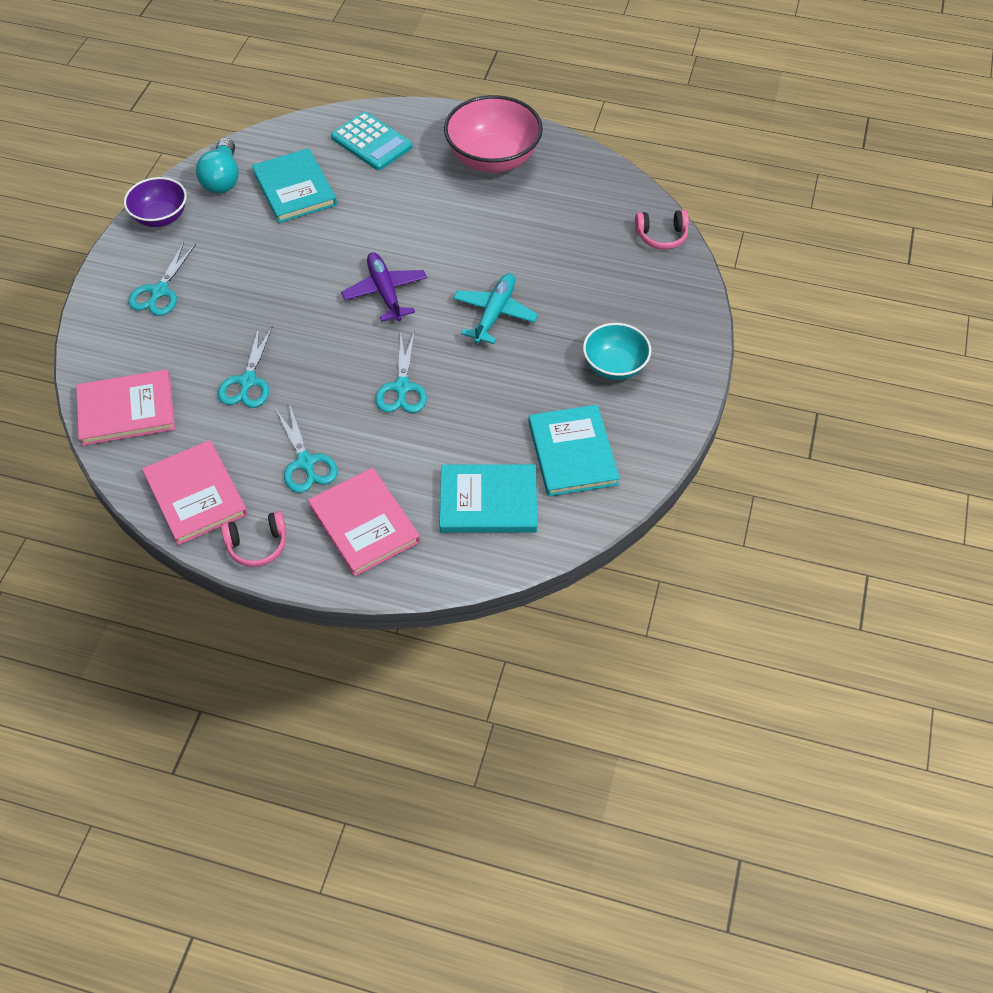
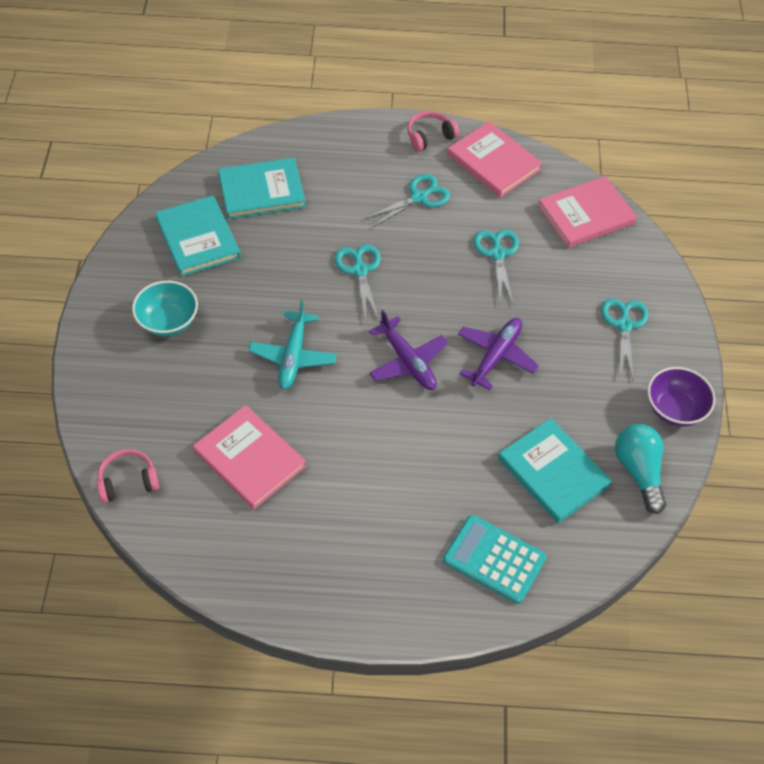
camera: 165 degrees right, 0 degrees up
turquoise scissors [276,404,338,493] -> turquoise scissors turned 90 degrees clockwise [364,174,450,228]
pink book [308,468,420,577] -> pink book moved to [193,405,306,510]
pink bowl [444,95,543,173] -> none
none -> purple plane [458,318,539,390]

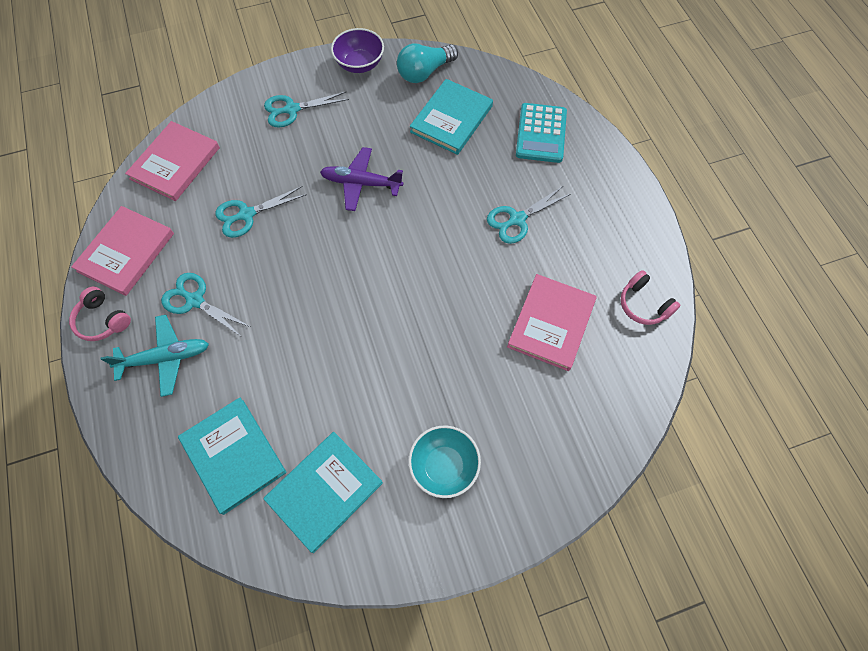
camera: 110 degrees left, 10 degrees up
pink headphones [97,449,159,503] -> pink headphones moved to [621,270,680,325]
turquoise plane [249,300,337,390] -> turquoise plane moved to [101,315,209,397]
turquoise scissors [335,244,381,322] -> turquoise scissors moved to [487,186,571,244]
purple plane [369,310,448,390] -> none
pink book [538,176,637,248] -> pink book turned 75 degrees clockwise [125,121,220,201]

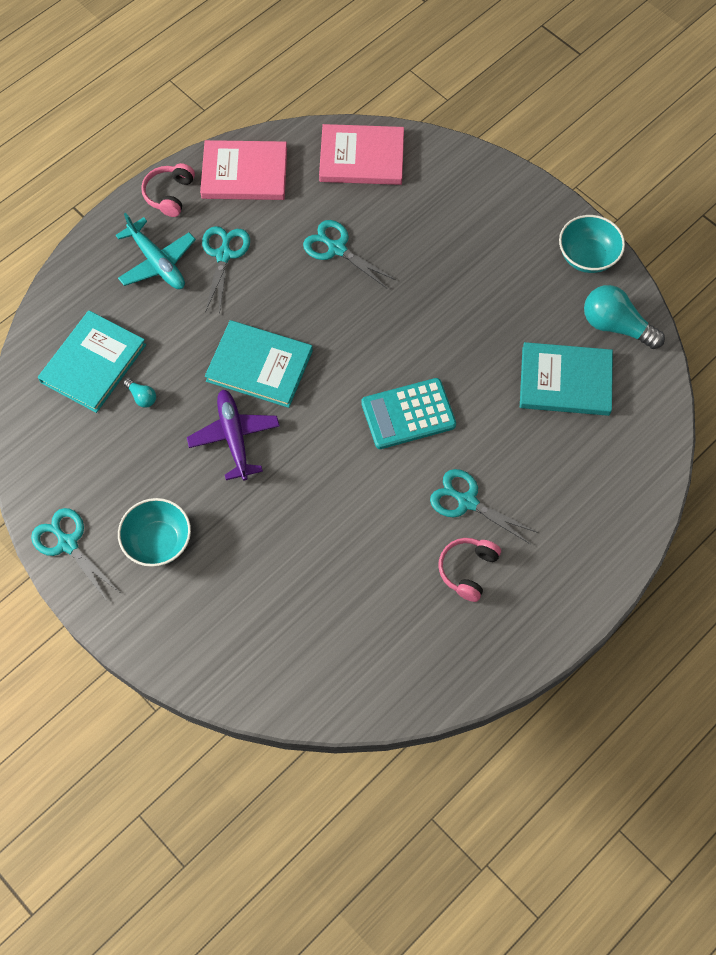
camera: 65 degrees right, 0 degrees up
turquoise book [263,432,383,553] -> turquoise book moved to [205,320,313,408]
turquoise scissors [264,92,349,128] -> turquoise scissors moved to [31,508,119,601]
purple plane [320,147,403,211] -> purple plane moved to [187,390,280,480]
purple bowl [331,28,384,73] -> turquoise bowl [559,215,625,273]
pink book [507,274,597,371] -> none
turquoise calculator [516,103,567,163] -> turquoise calculator moved to [361,378,456,449]
pink headphones [621,270,680,325] -> pink headphones moved to [438,538,501,602]
none -> turquoise light bulb [123,378,156,408]

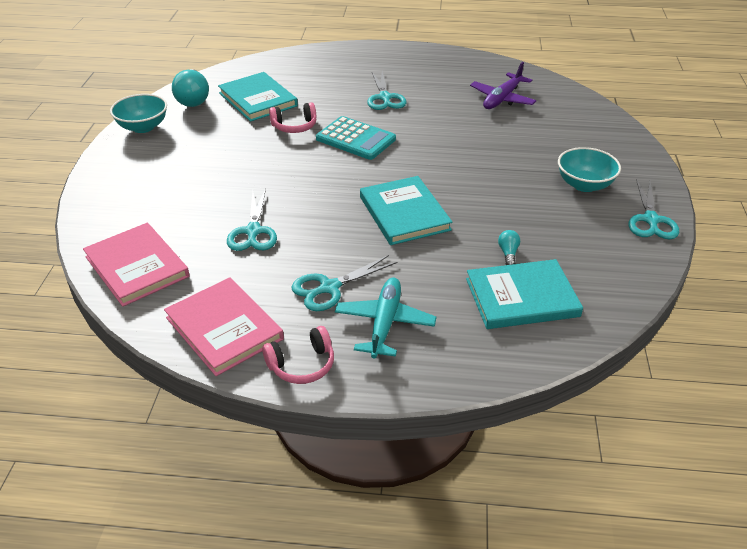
camera: 130 degrees left, 25 degrees down
purple plane [187,390,280,480] -> purple plane moved to [470,62,536,109]
pink headphones [438,538,501,602] -> pink headphones moved to [269,102,316,133]

